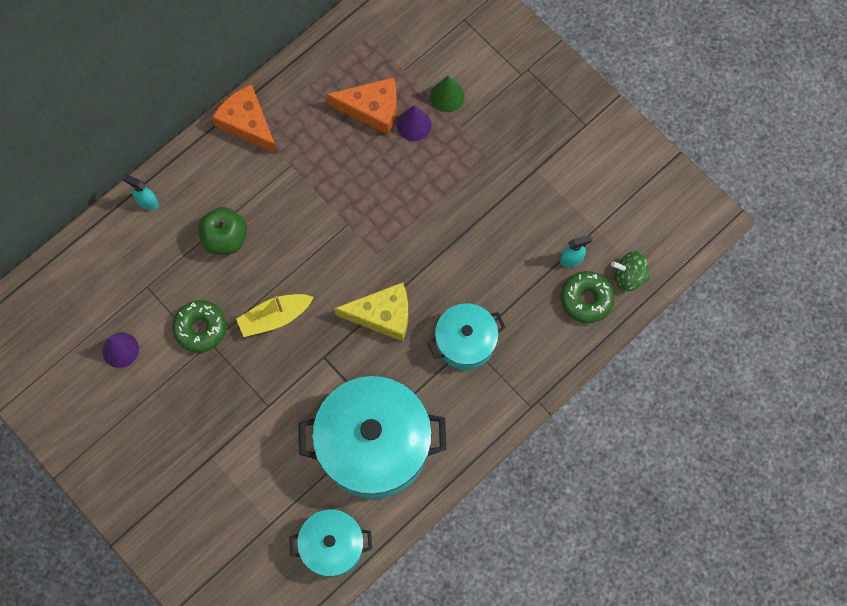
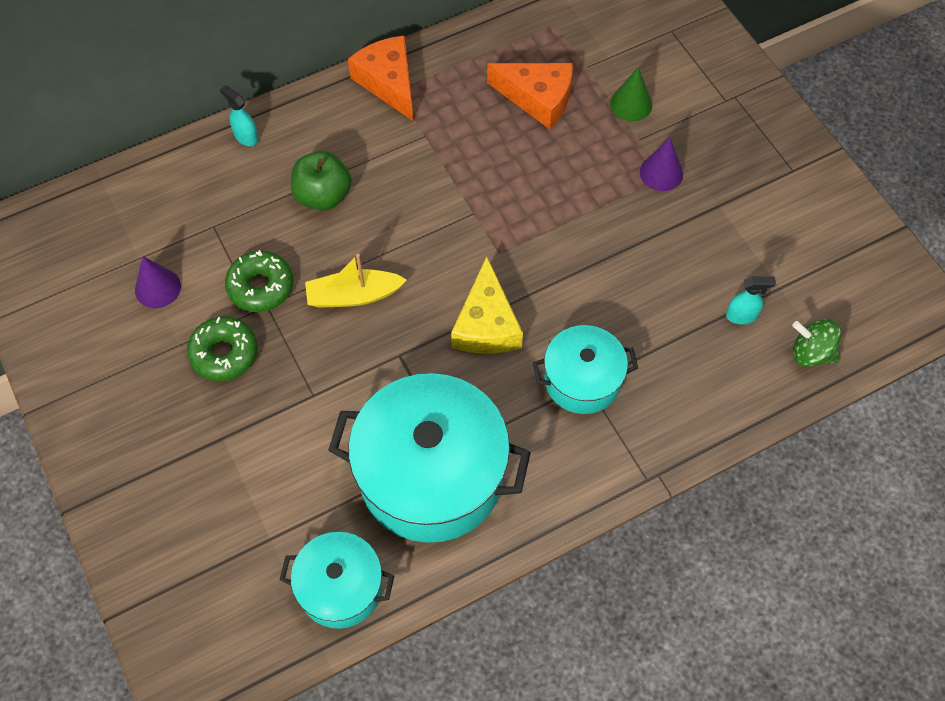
camera: 15 degrees right, 10 degrees down
yellow cheese [334,282,408,341] -> yellow cheese turned 75 degrees clockwise [451,256,523,354]
purple cone [397,106,432,141] -> purple cone moved to [640,138,683,191]
green donut [561,271,614,323] -> green donut moved to [187,316,258,381]

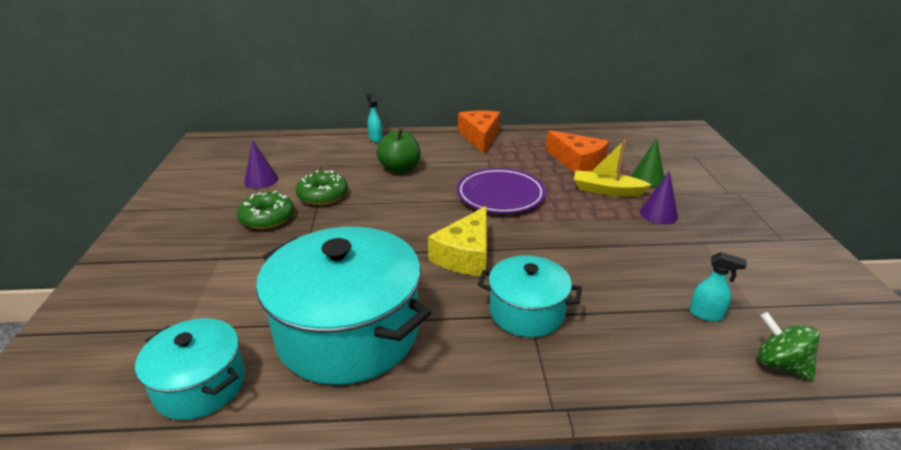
camera: 25 degrees right, 30 degrees down
yellow boat [305,254,407,308] -> yellow boat moved to [574,140,652,197]
none -> purple plate [457,168,546,214]

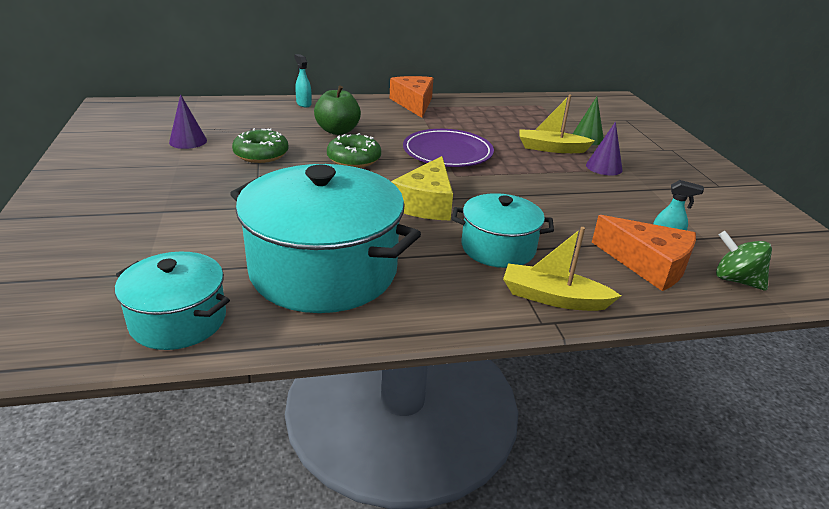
camera: 10 degrees left, 0 degrees up
green donut [237,191,294,229] -> green donut moved to [327,133,381,168]
orange cheese [545,130,609,173] -> orange cheese moved to [592,215,696,291]
none -> yellow boat [503,227,621,311]

